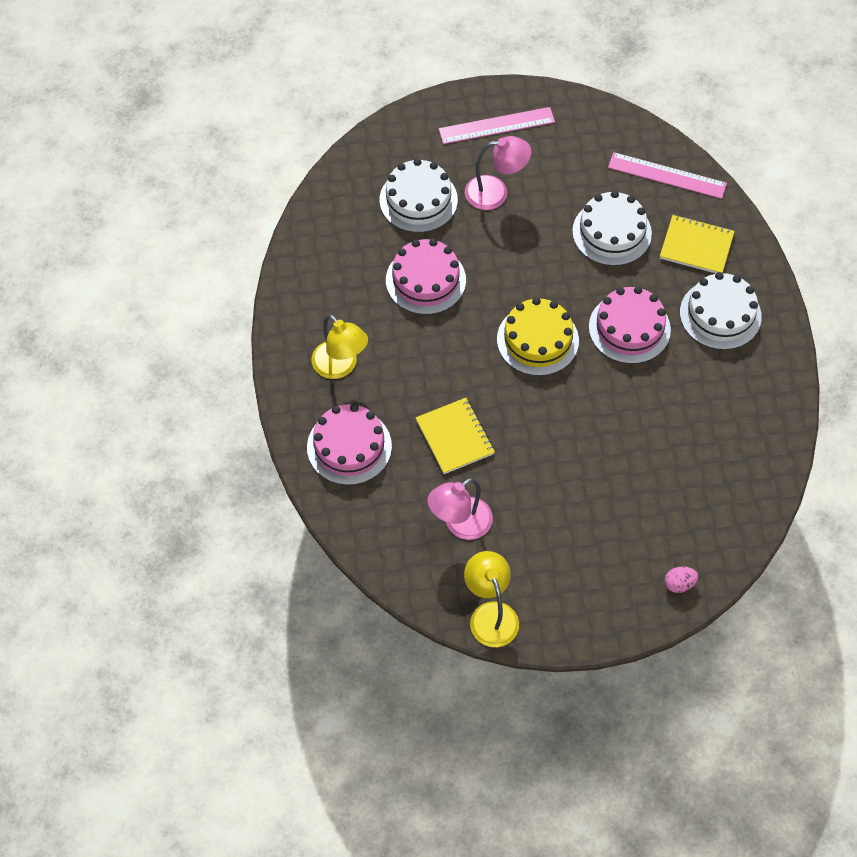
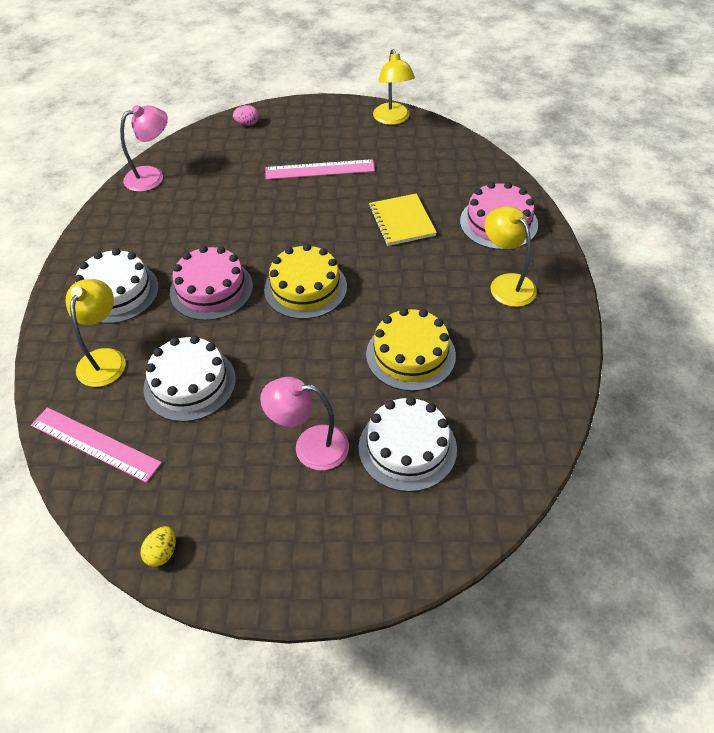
camera: 170 degrees left, 10 degrees down
pink cake [386,239,466,315] -> yellow cake [366,308,456,391]
pink lamp [427,478,493,540] -> pink lamp moved to [120,105,168,192]
pink ruler [439,107,555,144] -> pink ruler moved to [265,159,375,180]
yellow notebook [660,215,735,273] -> yellow lamp [66,279,126,387]
none -> yellow egg [140,526,176,567]

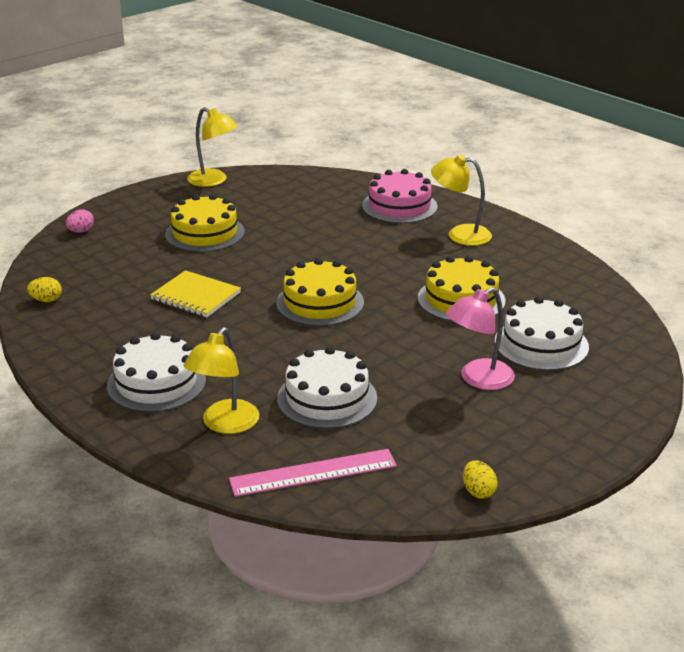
camera: 45 degrees left, 20 degrees down
yellow lamp [66,279,126,387] -> yellow lamp turned 120 degrees counterclockwise [184,327,259,434]
pink lamp [120,105,168,192] -> yellow egg [27,277,62,302]
pink cake [170,246,253,321] -> none
pink ruler [265,159,375,180] -> yellow cake [165,194,245,252]
yellow notebook [369,193,437,246] -> yellow notebook moved to [150,270,241,317]

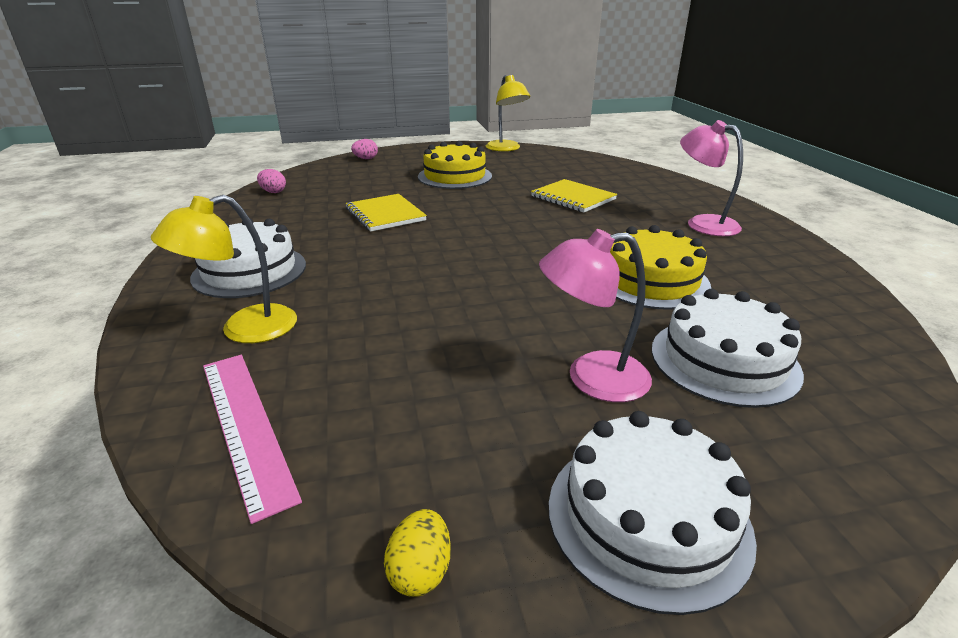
camera: 30 degrees right, 0 degrees up
yellow egg [27,277,62,302] -> pink egg [257,169,286,193]
pink ruler [229,449,397,497] -> pink ruler turned 45 degrees clockwise [203,355,302,524]
yellow cake [276,258,364,326] -> none
white cake [277,346,377,429] -> white cake moved to [548,411,757,615]
pink cake [362,169,438,224] -> none
yellow lamp [431,154,492,246] -> pink lamp [680,120,743,236]
none -> yellow notebook [531,179,617,212]

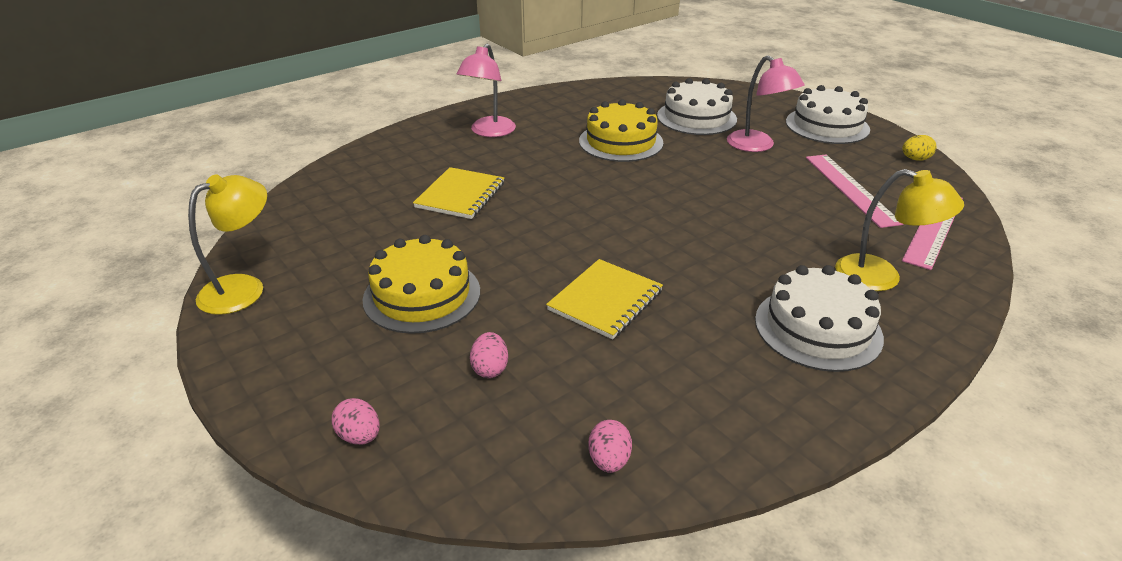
camera: 115 degrees left, 5 degrees up
none -> pink egg [470,332,508,378]
none -> pink ruler [806,155,903,228]

